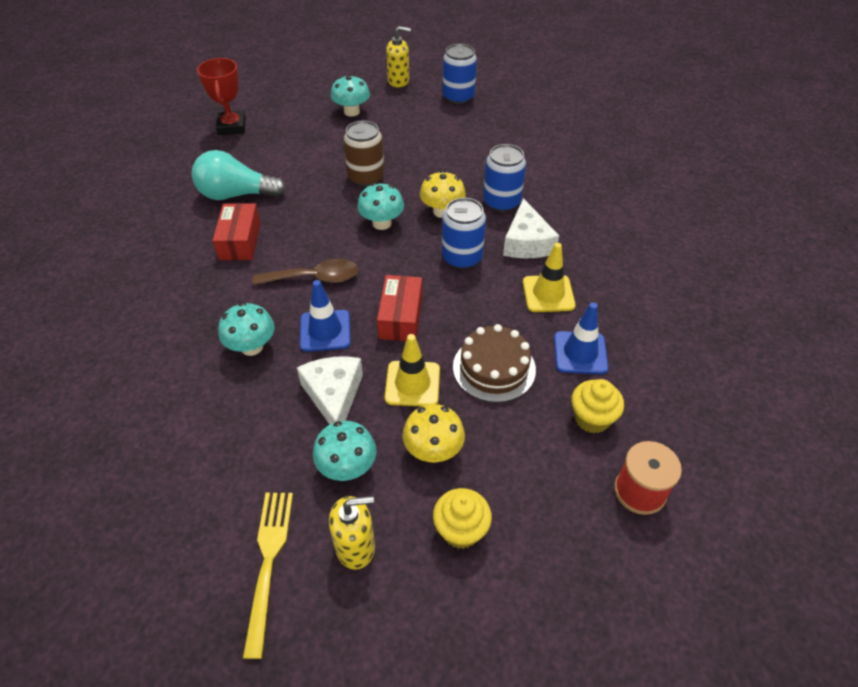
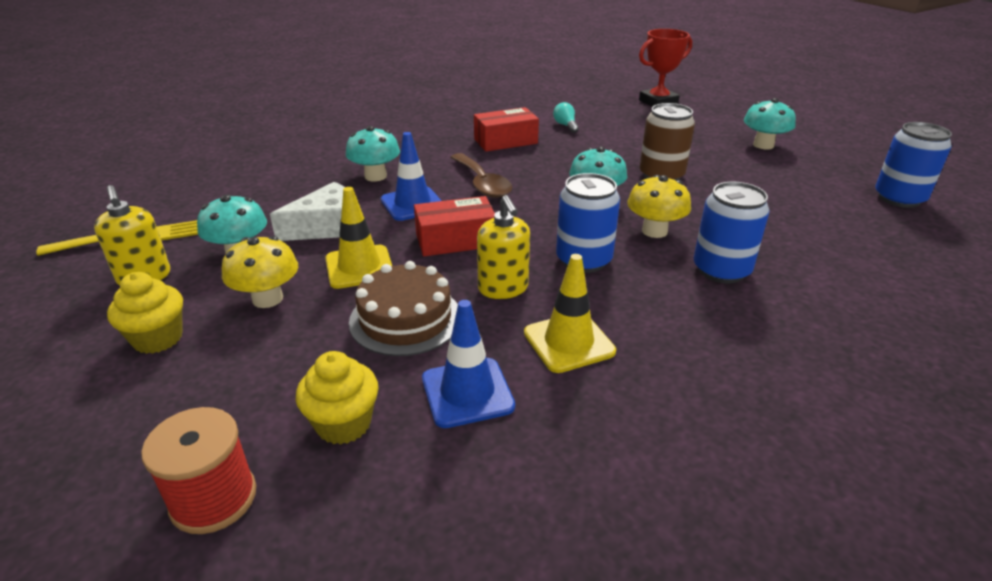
camera: 70 degrees right, 15 degrees down
turquoise light bulb [192,150,286,200] -> turquoise light bulb [553,102,579,133], size x0.44
yellow soap dispenser [386,26,411,87] -> yellow soap dispenser moved to [477,195,530,299]
white cheese [503,198,559,258] -> none

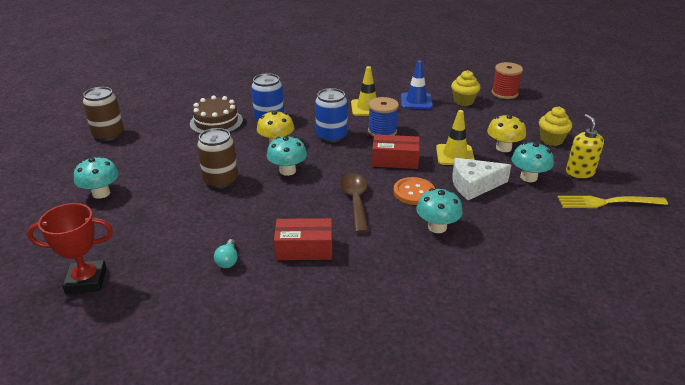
camera: 160 degrees left, 0 degrees up
brown cake [349,261,458,356] -> brown cake moved to [190,96,243,134]
blue traffic cone [381,132,442,221] -> orange button [393,177,435,205]
yellow soap dispenser [477,195,530,299] -> blue spool [368,97,399,137]
blue can [875,122,952,208] -> brown can [83,87,124,141]

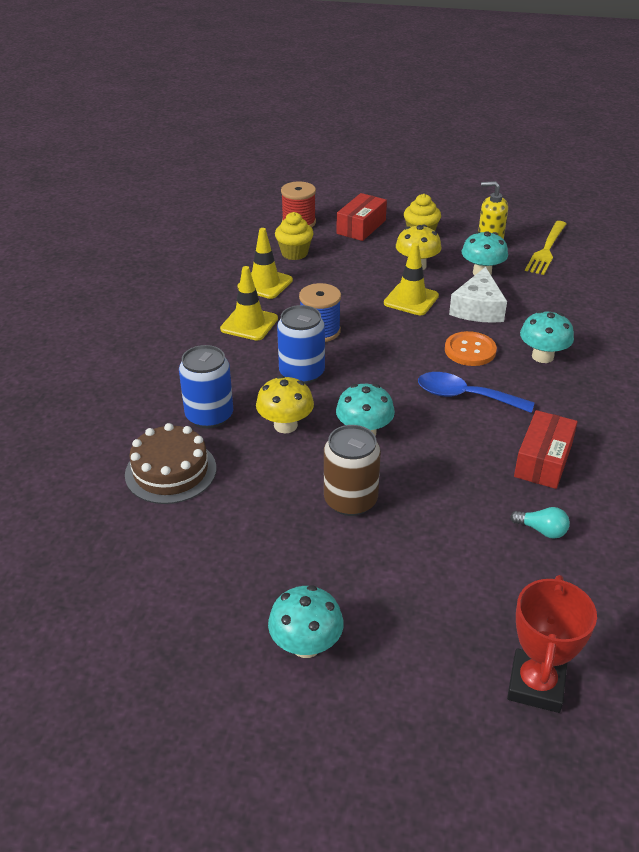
camera: 65 degrees left, 5 degrees up
brown can [83,87,124,141] -> none
brown spoon [340,173,368,233] -> blue spoon [418,372,535,413]
red box [372,134,420,169] -> red box moved to [337,193,387,241]
blue traffic cone [401,60,433,109] -> yellow traffic cone [237,228,293,299]

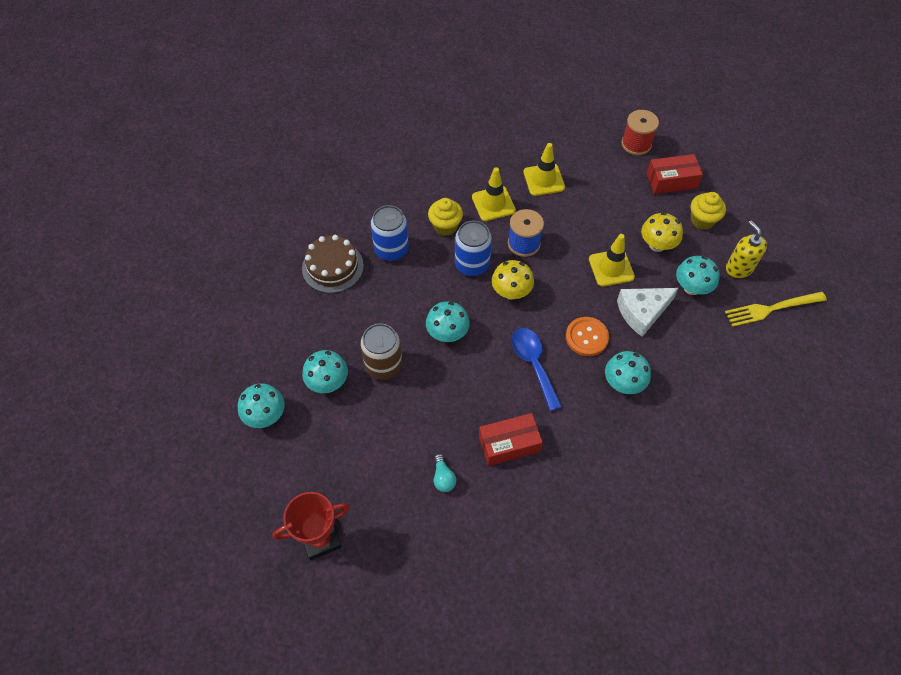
camera: 50 degrees right, 20 degrees up
yellow mushroom [256,375,314,433] -> yellow mushroom moved to [492,260,534,300]
yellow cupcake [275,212,314,260] -> yellow cupcake moved to [428,198,463,236]
none -> turquoise mushroom [302,350,348,393]

